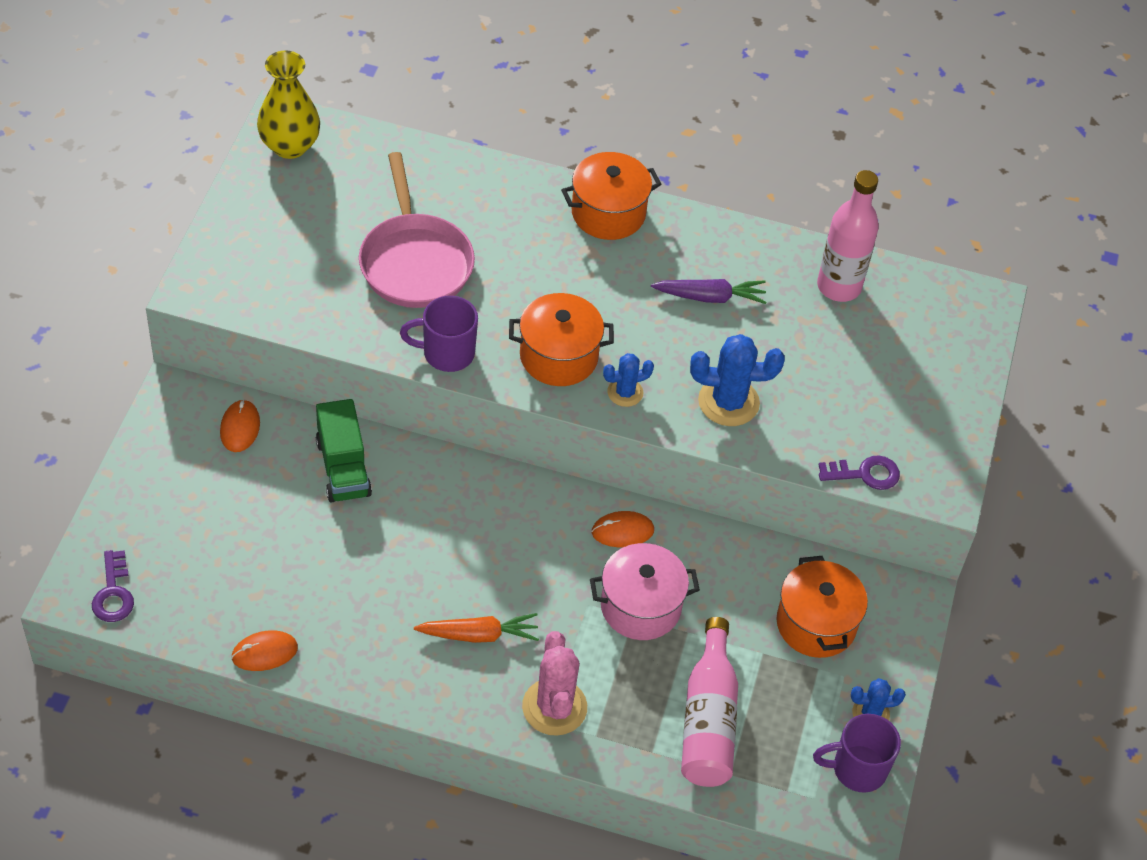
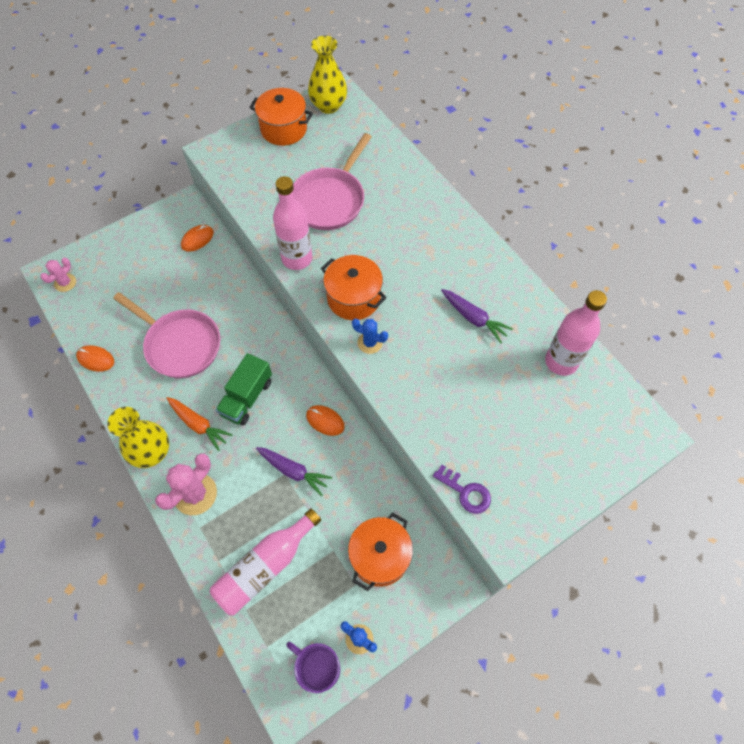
camera: 45 degrees right, 10 degrees up
purple key [92,550,134,622] -> pink cactus [40,258,76,292]
green truck [316,399,372,503] -> green truck moved to [215,353,272,425]
purple mug [400,296,478,372] -> pink bottle [273,176,312,270]
orange pot [561,152,662,240] -> orange pot moved to [249,88,313,146]
pink pot [590,543,700,640] -> purple carrot [256,447,332,496]
blue cactus [690,334,785,426] -> none
none -> yellow vase [107,407,169,468]
none -> pink pan [113,292,220,378]

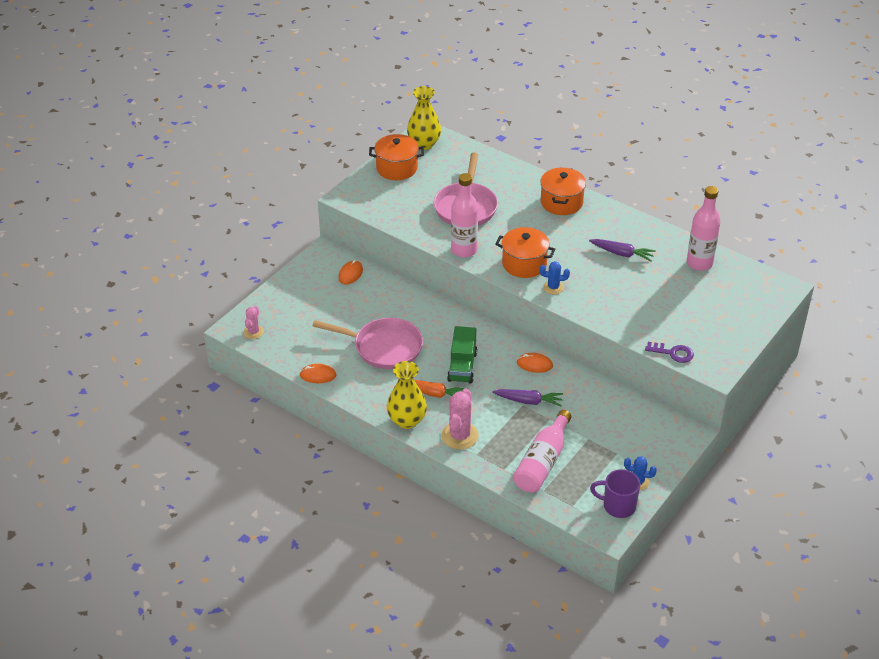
camera: 20 degrees left, 20 degrees down
orange pot [348,512,413,591] -> orange pot moved to [540,167,586,215]

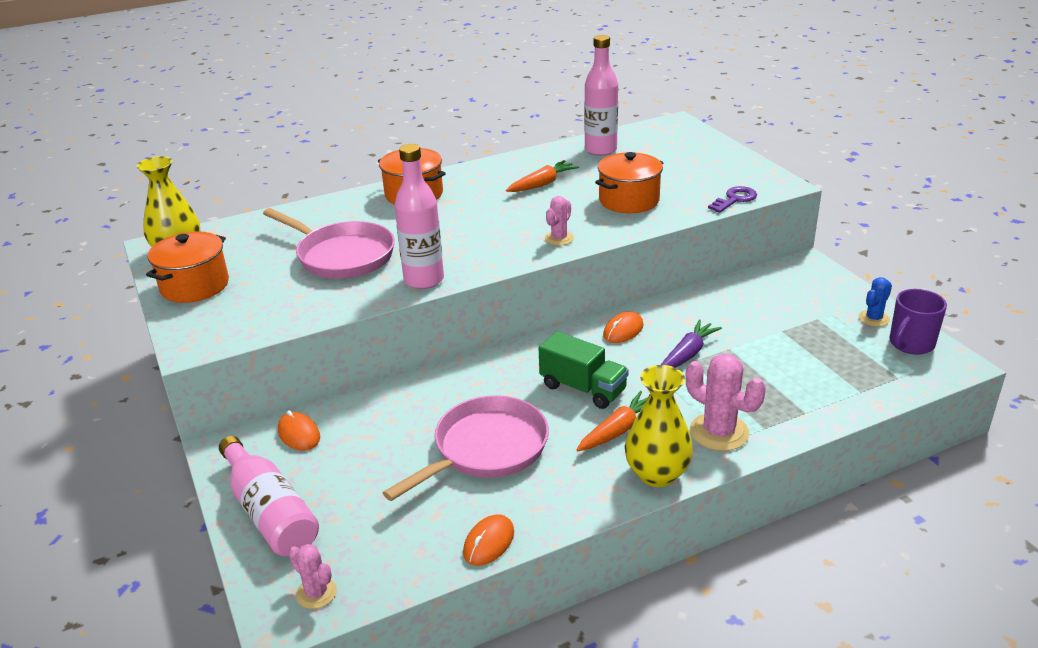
camera: 60 degrees left, 10 degrees down
orange pot [495,227,556,278] -> orange pot moved to [595,152,663,213]
pink bottle [513,410,572,492] -> pink bottle moved to [219,436,319,557]
blue cactus [540,261,570,294] -> pink cactus [545,196,574,246]
purple carrot [589,239,656,261] -> orange carrot [506,160,579,192]

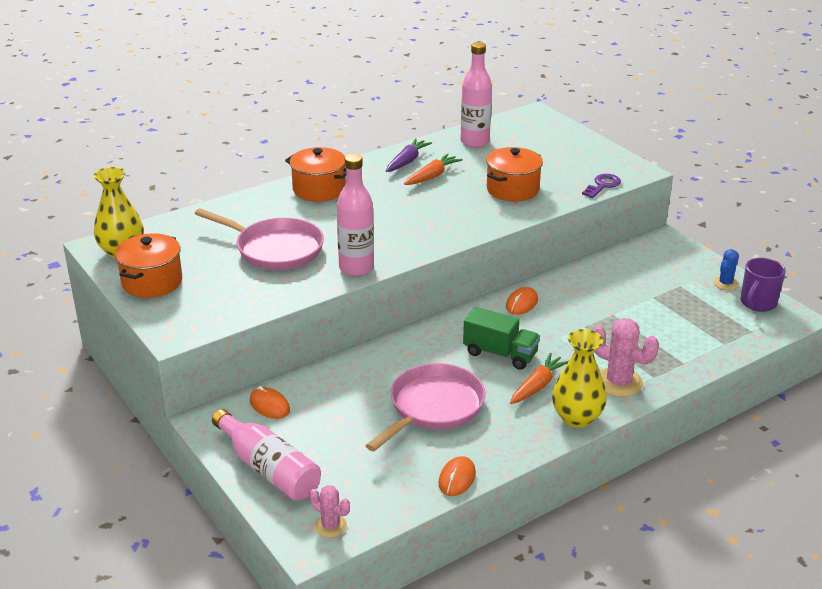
camera: 10 degrees left, 0 degrees up
pink cactus [545,196,574,246] -> none
purple carrot [661,319,722,368] -> purple carrot moved to [386,138,432,172]

